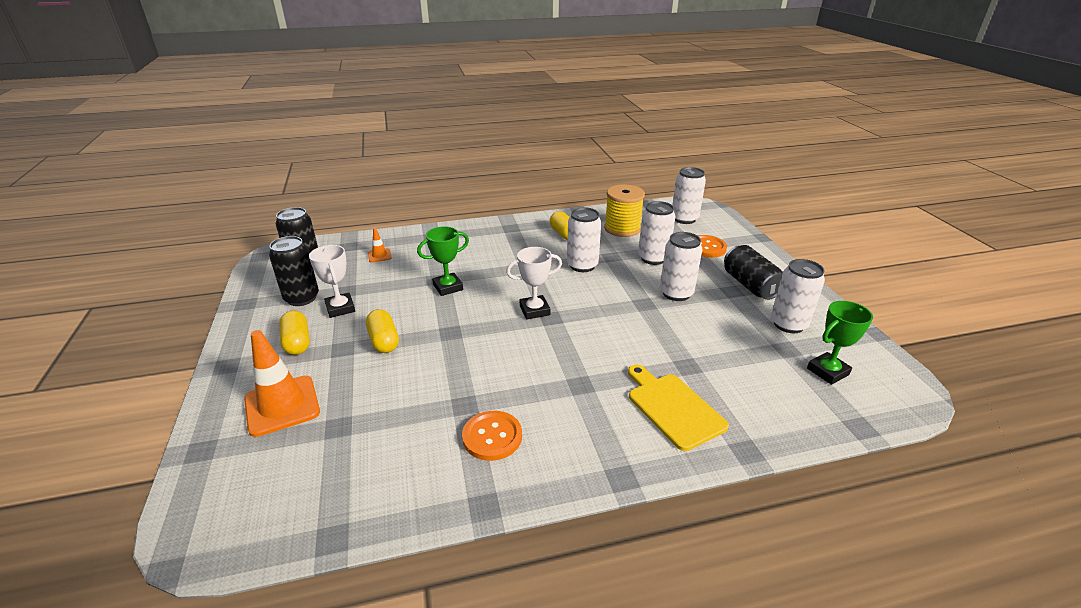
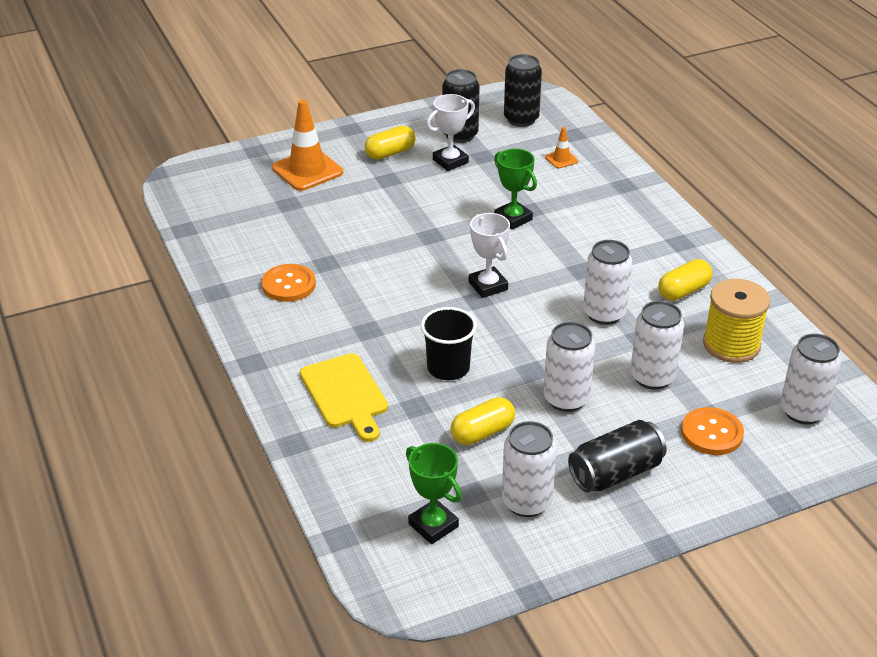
camera: 80 degrees right, 5 degrees up
yellow capsule [366,309,399,353] -> yellow capsule moved to [451,397,515,445]
yellow cutting board [628,364,729,451] -> yellow cutting board turned 105 degrees clockwise [300,353,388,442]
none -> black cup [421,307,477,380]

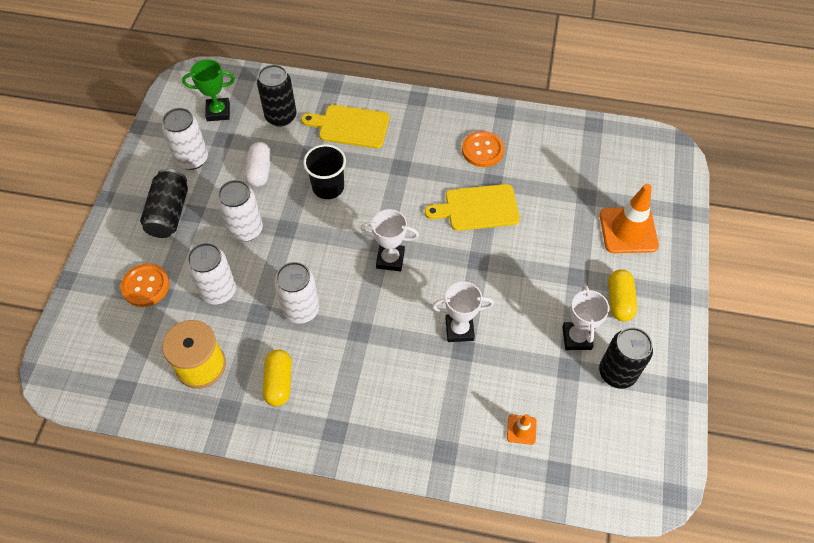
camera: 125 degrees right, 20 degrees up
yellow capsule [451,397,515,445] -> white capsule [245,142,271,187]
green trophy [494,149,537,230] -> white trophy [432,282,494,342]
black can [504,54,542,127] -> black can moved to [257,65,297,127]
white can [781,334,841,424] -> none
none -> yellow cutting board [425,184,520,231]

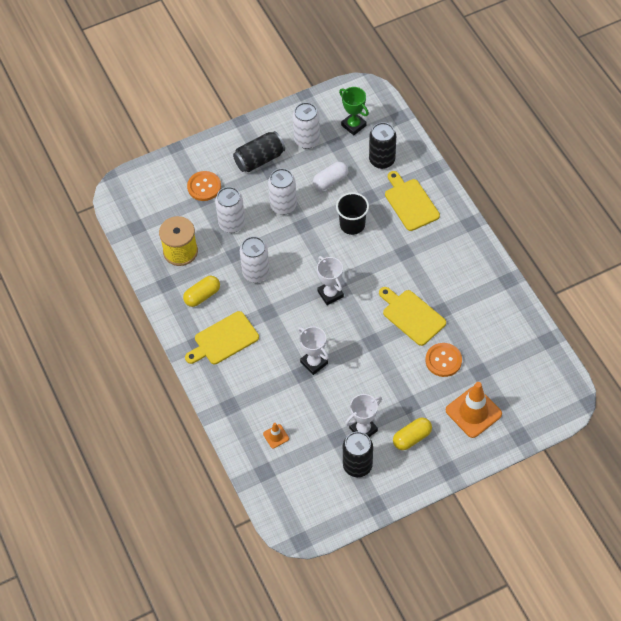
camera: 55 degrees right, 0 degrees up
orange button [462,131,505,167] -> orange button moved to [425,343,462,377]
none -> yellow cutting board [185,311,259,364]

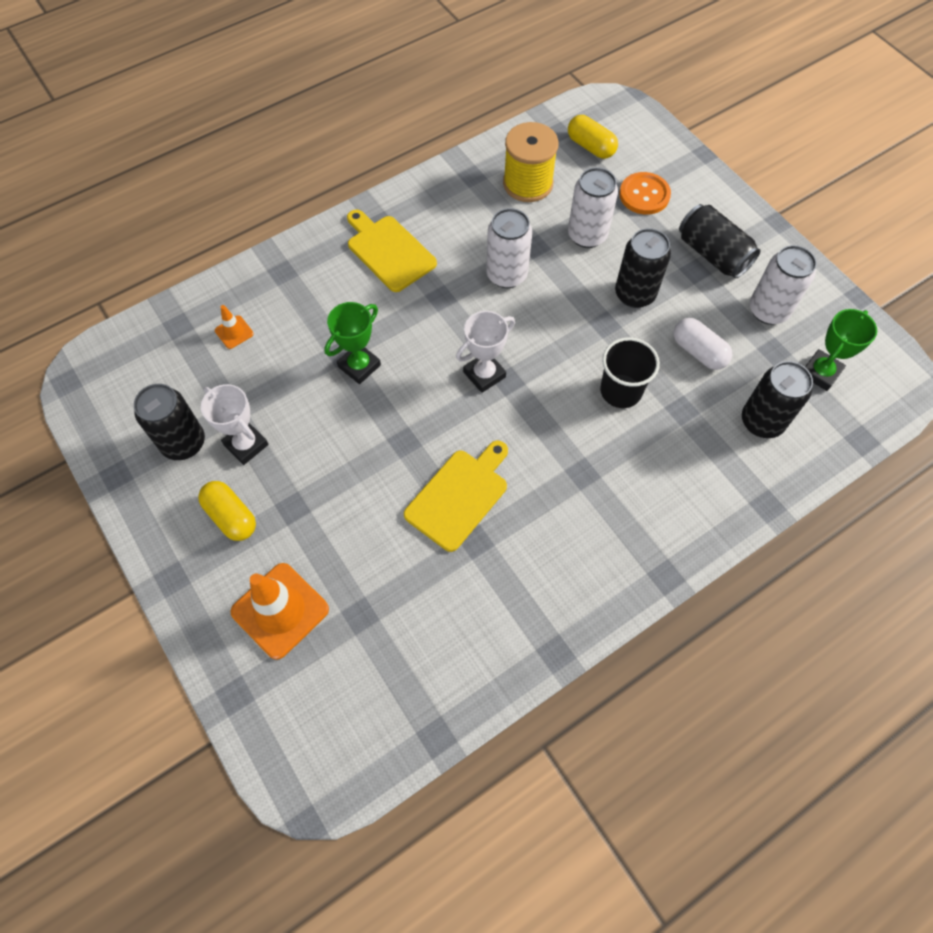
camera: 80 degrees right, 5 degrees up
yellow capsule [183,276,220,307] -> yellow capsule moved to [568,115,618,159]
white can [268,168,297,215] -> black can [615,228,671,308]
white trophy [298,326,329,375] -> green trophy [324,302,381,384]
yellow cutting board [385,171,440,231] -> none
orange button [425,343,462,377] -> none

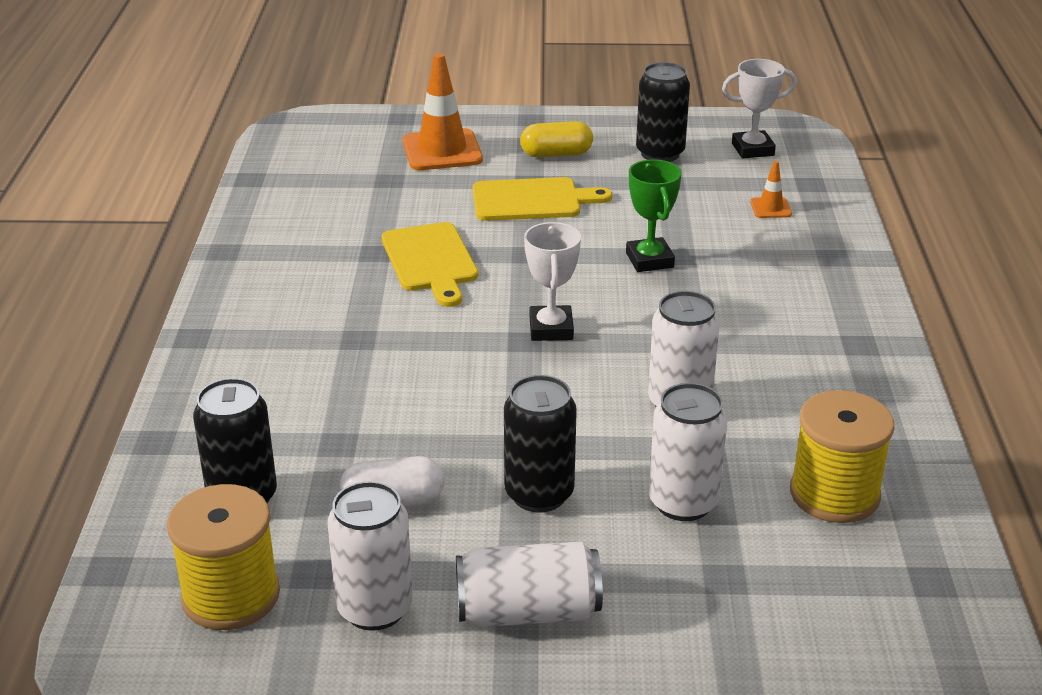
camera: 125 degrees right, 30 degrees down
white trophy [201,384,269,465] -> white trophy moved to [722,59,797,158]
yellow cutting board [347,210,437,292] -> yellow cutting board moved to [473,177,612,221]
yellow capsule [568,115,618,159] -> none
black cup [600,337,660,408] -> none
orange button [619,172,671,215] -> none
black can [679,204,761,279] -> white can [456,542,603,627]
green trophy [805,309,877,391] -> yellow spool [167,484,280,630]

